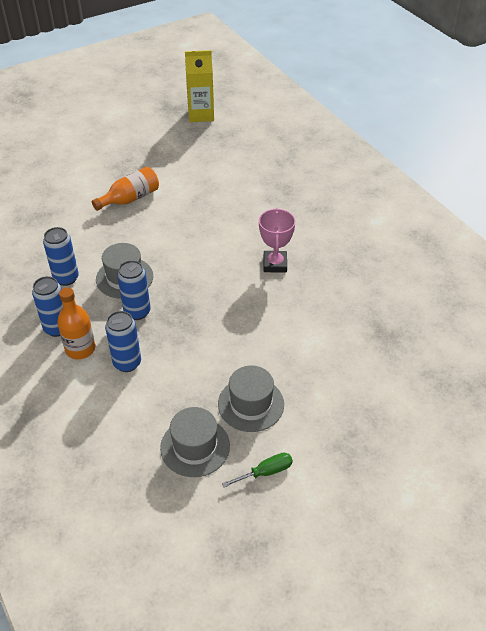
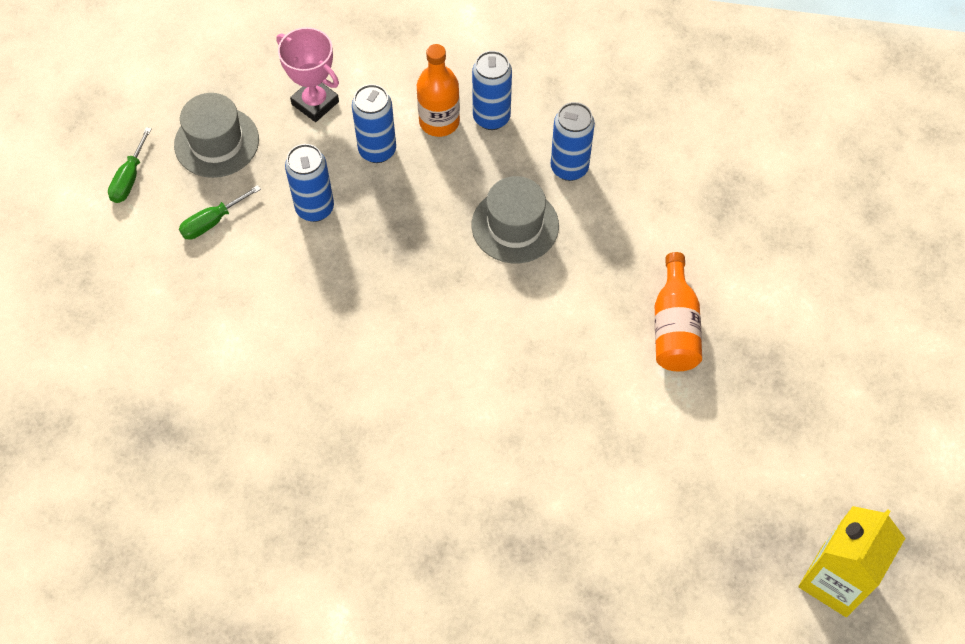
camera: 130 degrees right, 15 degrees up
blue can [117,260,151,320] -> blue can moved to [285,144,334,222]
grey hat [218,365,284,432] -> green screwdriver [179,185,261,240]
pink trophy [259,208,296,273] -> pink trophy moved to [276,27,339,122]

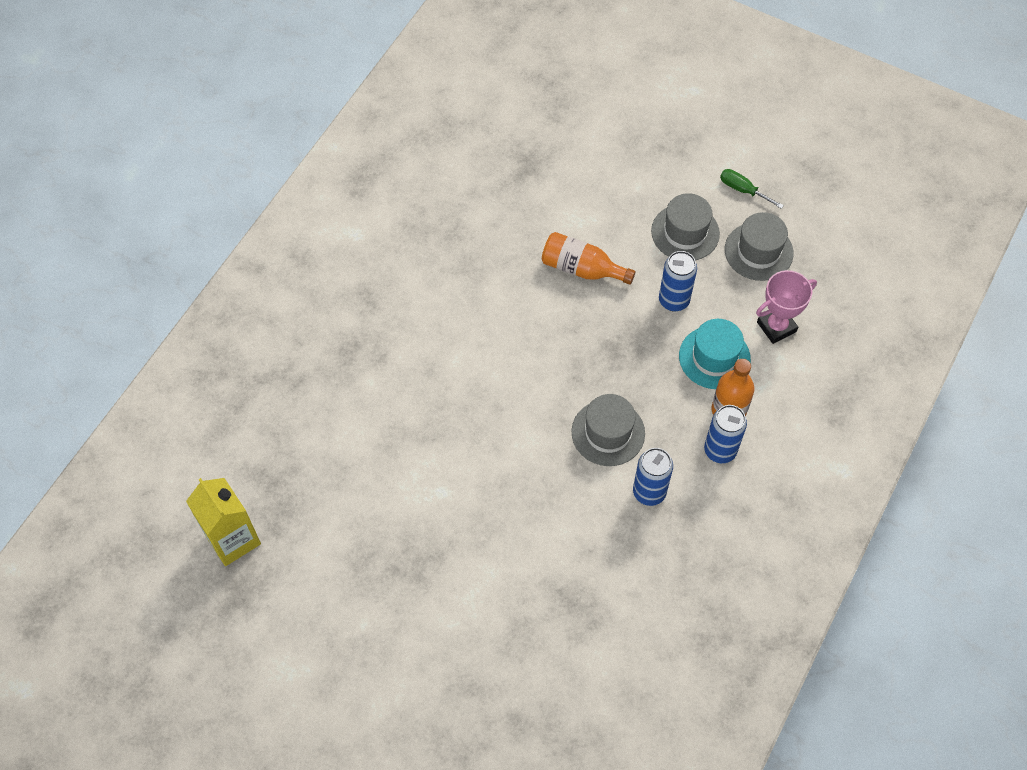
camera: 110 degrees right, 0 degrees up
green screwdriver [179,185,261,240] -> grey hat [651,193,720,260]
blue can [352,84,396,163] -> turquoise hat [679,319,751,389]
orange bottle [655,252,702,371] -> orange bottle moved to [542,232,635,285]

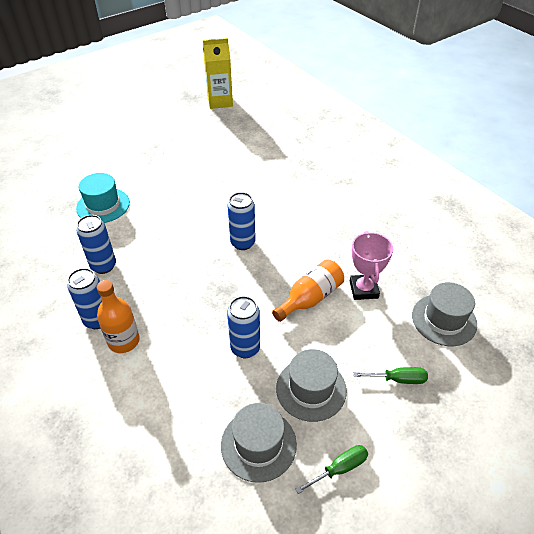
camera: 115 degrees right, 15 degrees down
grey hat [572,394,645,466] -> grey hat moved to [412,282,477,346]
turquoise hat [679,319,751,389] -> turquoise hat moved to [76,173,130,223]
pink trophy [756,270,817,344] -> pink trophy moved to [350,231,393,300]
none -> blue can [227,192,256,250]
none -> green screwdriver [354,367,428,384]

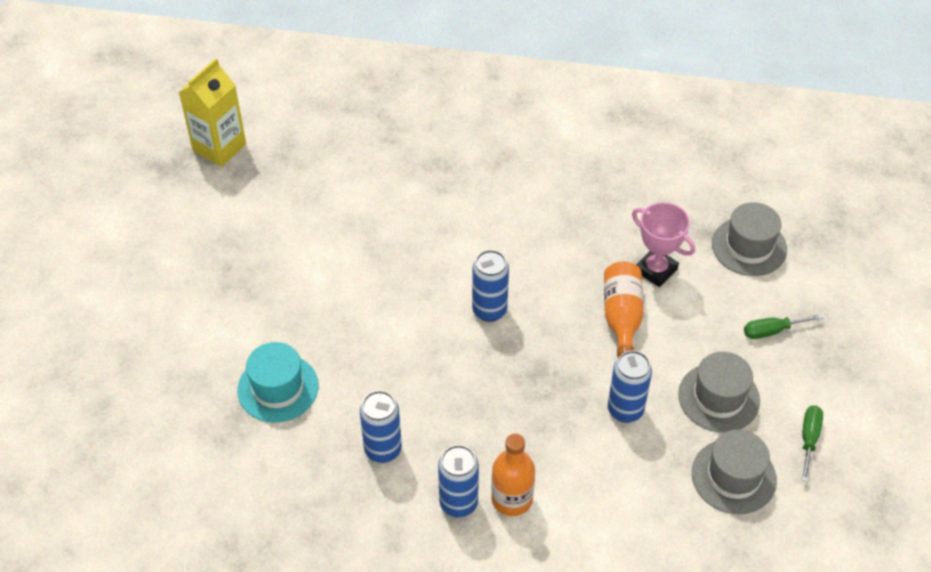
camera: 45 degrees left, 5 degrees up
green screwdriver [354,367,428,384] -> green screwdriver turned 150 degrees counterclockwise [744,314,823,339]

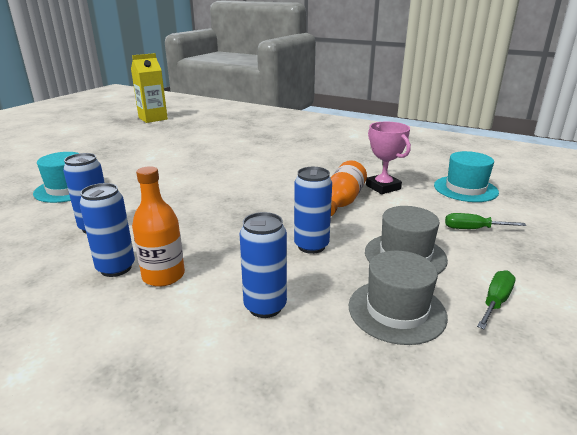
camera: 20 degrees right, 25 degrees down
blue can [472,250,509,322] -> blue can moved to [239,212,287,318]
grey hat [712,202,787,276] -> turquoise hat [434,151,499,202]

